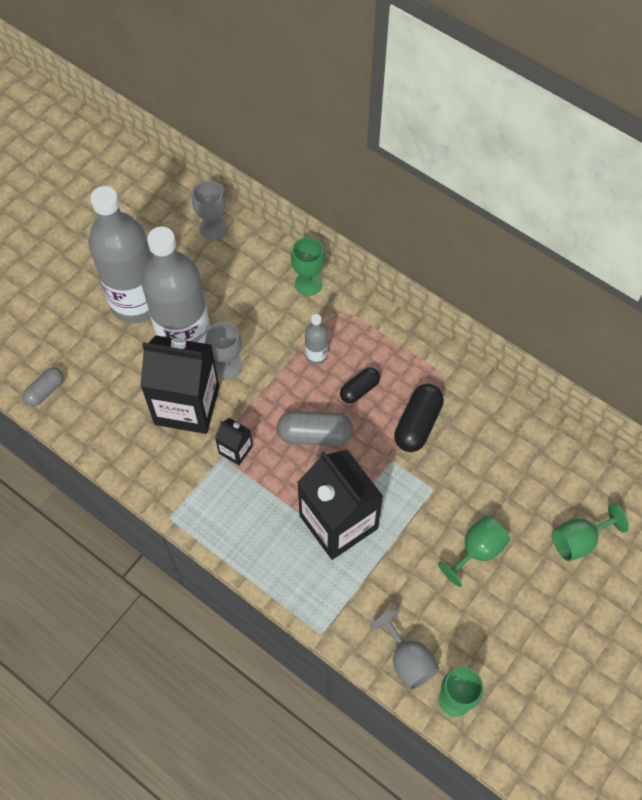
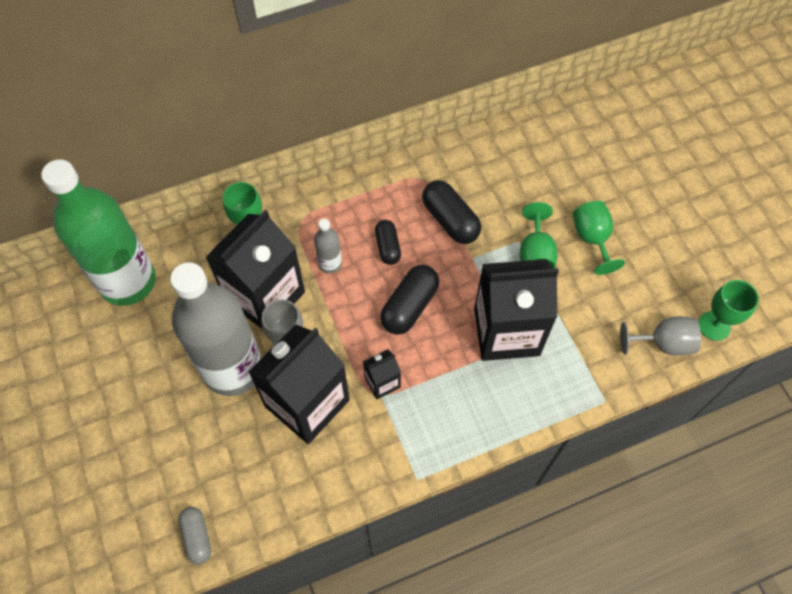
camera: 60 degrees left, 0 degrees up
grey bottle [88,186,152,323] -> none
grey goblet [192,181,227,240] -> green bottle [41,160,156,306]
grey capsule [277,411,353,446] -> black capsule [380,265,439,335]
green goblet [552,503,629,561] -> green goblet moved to [520,202,557,269]
none -> black carton [205,210,305,329]

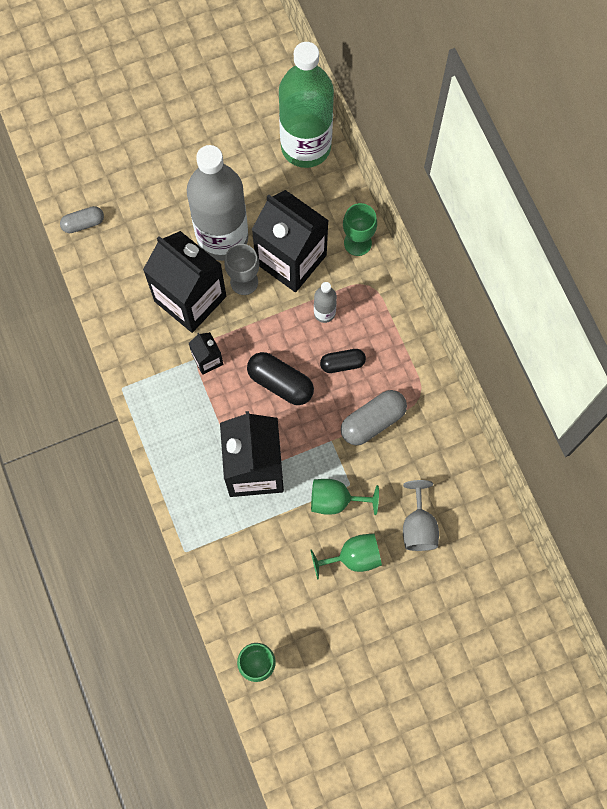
camera: 90 degrees right, 10 degrees up
black capsule [422,180,481,244] -> grey capsule [341,390,407,445]
grey goblet [620,316,701,356] -> grey goblet moved to [403,480,439,551]

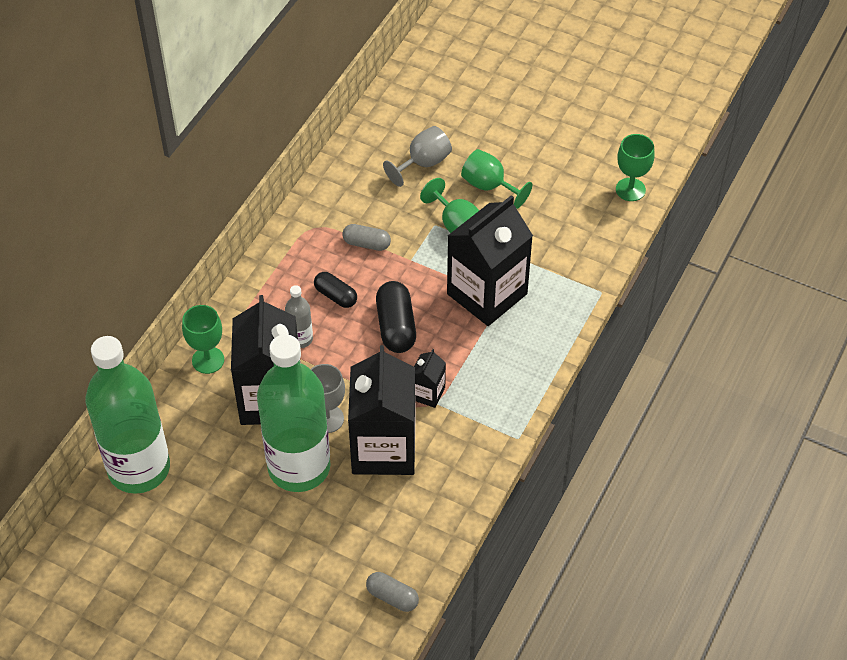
camera: 130 degrees left, 20 degrees down
grey bottle [187,145,248,261] -> green bottle [257,334,330,492]
grey capsule [341,390,407,445] -> grey capsule [342,224,391,251], size x0.63

